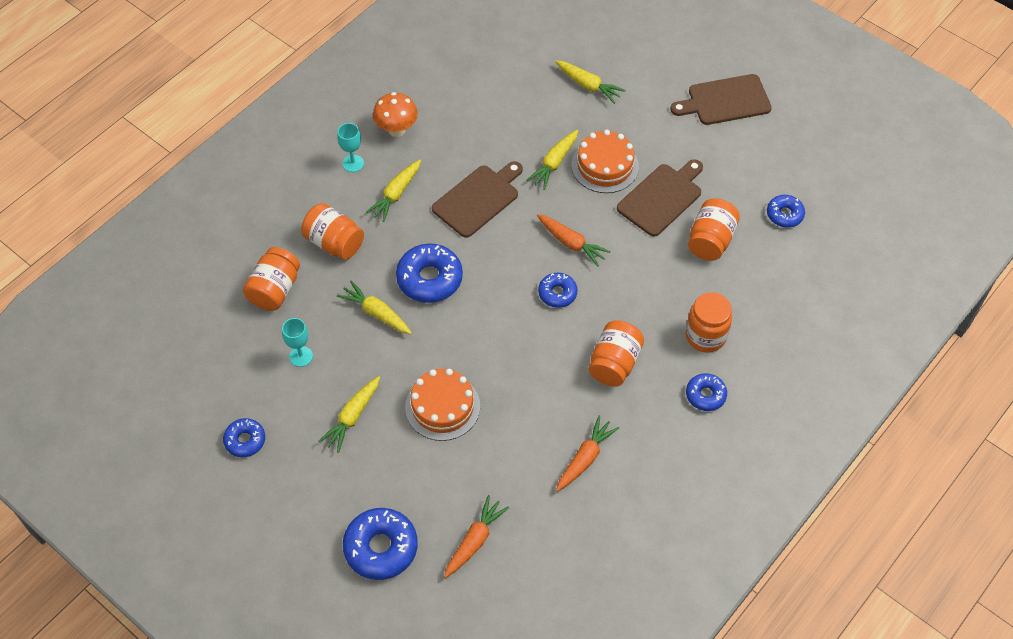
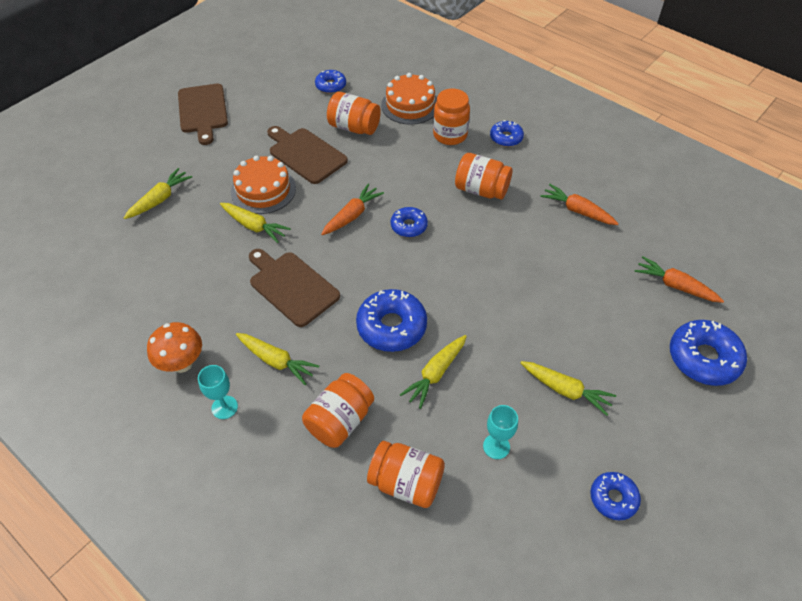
camera: 90 degrees left, 5 degrees down
orange cake [405,369,480,441] -> orange cake moved to [381,73,437,125]

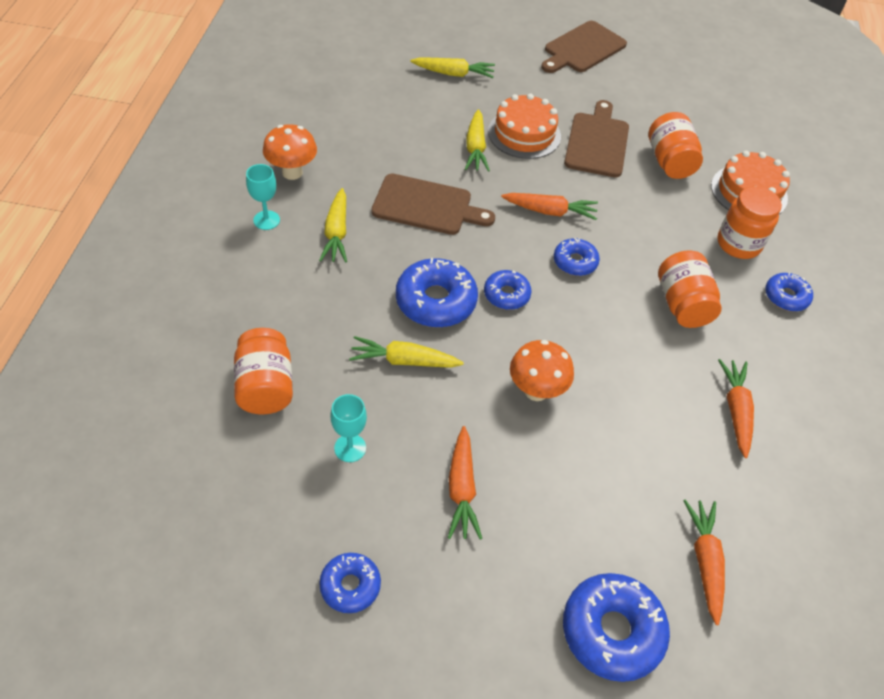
camera: 55 degrees right, 0 degrees up
brown cutting board [249,249,340,327] -> brown cutting board turned 90 degrees clockwise [371,174,495,235]
orange jar [302,373,374,448] -> none
blue donut [315,70,346,94] -> blue donut moved to [484,270,532,310]
yellow carrot [521,361,616,416] -> orange carrot [448,426,482,540]
none -> orange mushroom [510,340,574,401]

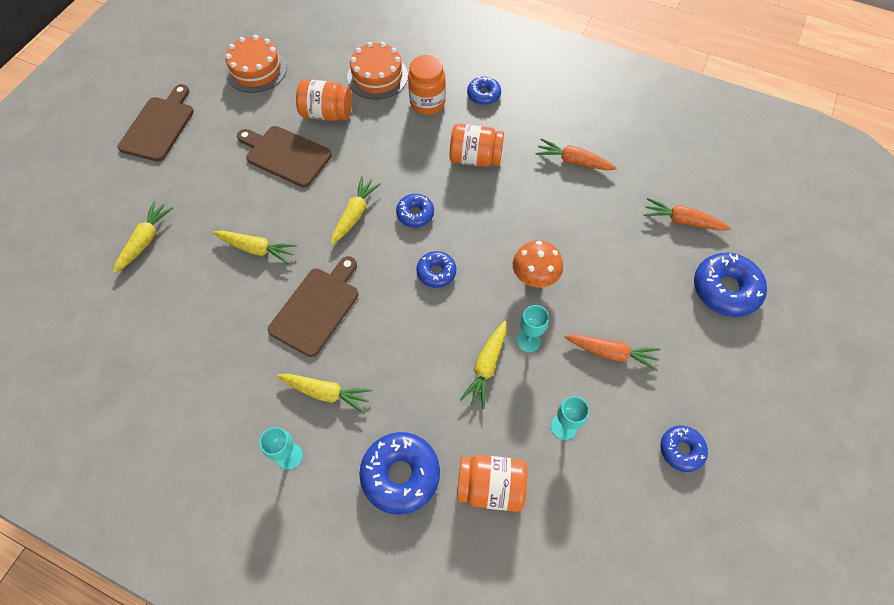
camera: 70 degrees left, 10 degrees up
orange mushroom [263,124,317,180] -> none
blue donut [396,258,478,328] -> blue donut moved to [359,432,440,515]
orange cake [488,93,561,159] -> orange cake moved to [225,35,287,93]
orange carrot [501,193,598,220] -> yellow carrot [330,176,381,245]
brown cutting board [541,21,627,73] -> brown cutting board turned 135 degrees counterclockwise [118,84,194,162]
none -> turquoise goblet [516,305,549,352]

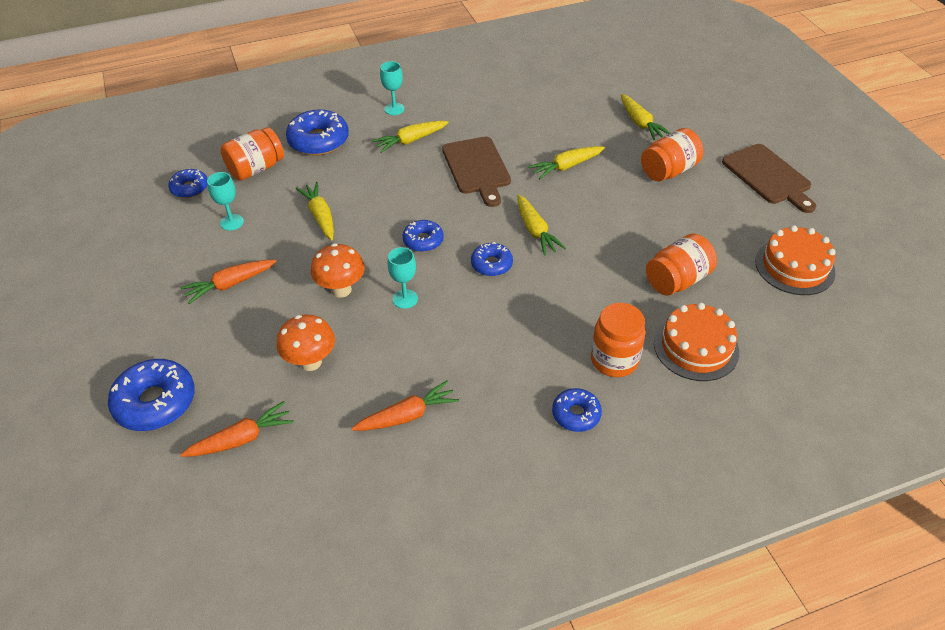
camera: 135 degrees right, 15 degrees down
brown cutting board [237,126,332,187] -> none
orange jar [450,124,504,167] -> orange jar moved to [641,128,703,181]
turquoise goblet [516,305,549,352] -> turquoise goblet moved to [388,247,418,309]
blue donut [660,425,708,472] -> blue donut moved to [168,169,208,198]
none -> orange mushroom [276,314,335,371]

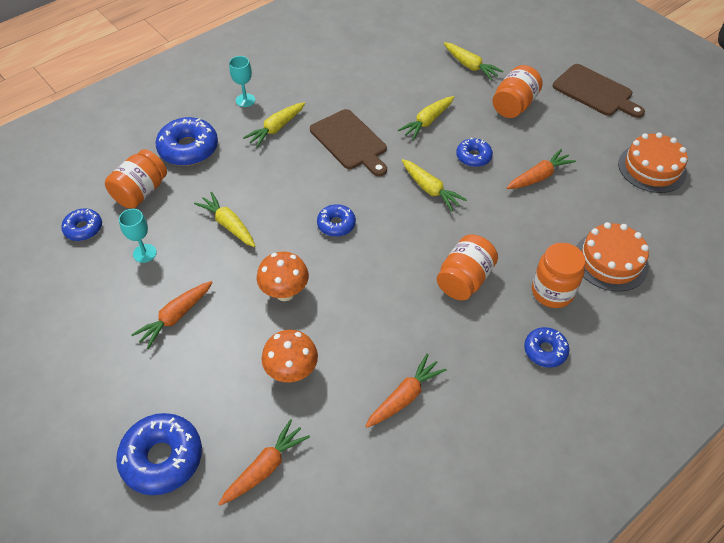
camera: 20 degrees left, 5 degrees up
turquoise goblet [388,247,418,309] -> none
blue donut [471,242,513,276] -> blue donut moved to [456,138,493,167]
orange jar [646,233,717,296] -> orange jar moved to [437,234,498,301]
none -> orange carrot [507,149,576,189]

